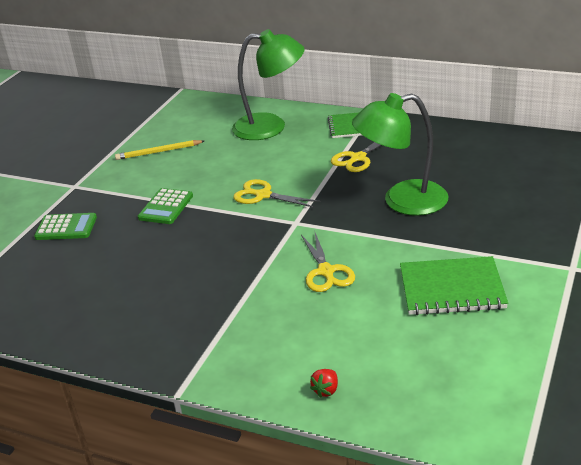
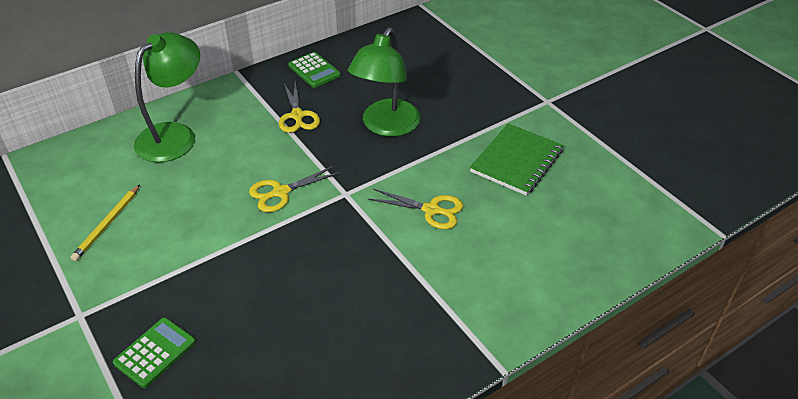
camera: 60 degrees left, 10 degrees up
green calculator [138,188,193,224] -> green calculator moved to [288,52,341,88]
red strawberry [310,369,338,398] -> none
green notebook [328,112,362,138] -> none

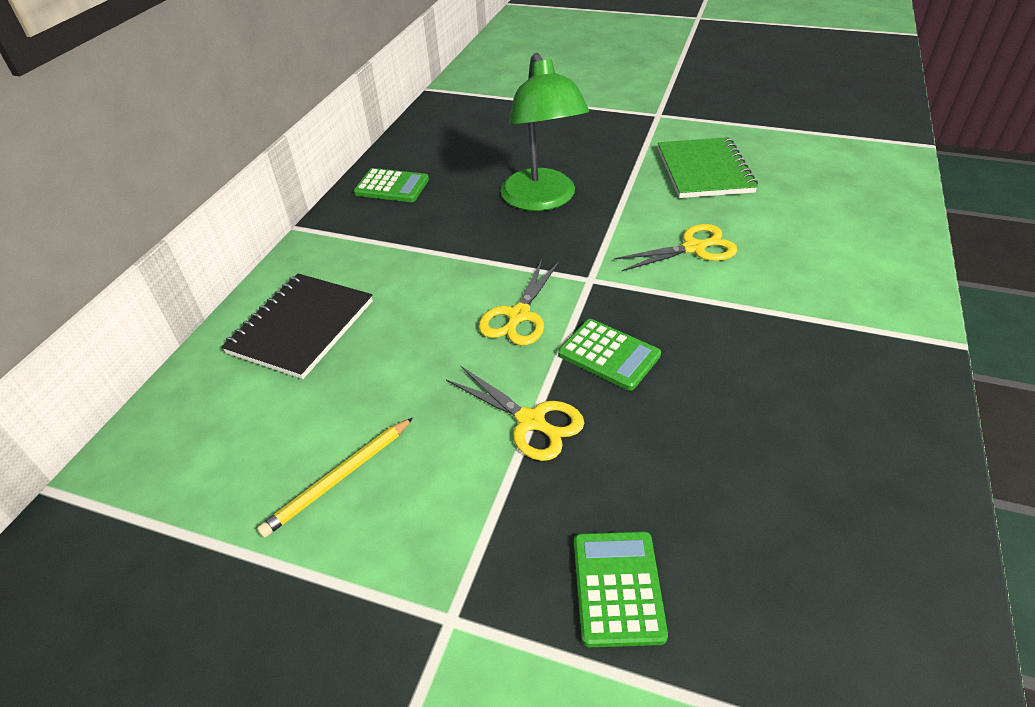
camera: 35 degrees left, 0 degrees up
yellow pencil [71,184,140,261] -> yellow pencil turned 60 degrees clockwise [257,418,413,538]
green lamp [134,32,200,162] -> black notebook [221,274,373,379]
yellow scissors [279,80,320,133] -> yellow scissors moved to [446,366,584,461]
none -> green calculator [558,319,661,391]

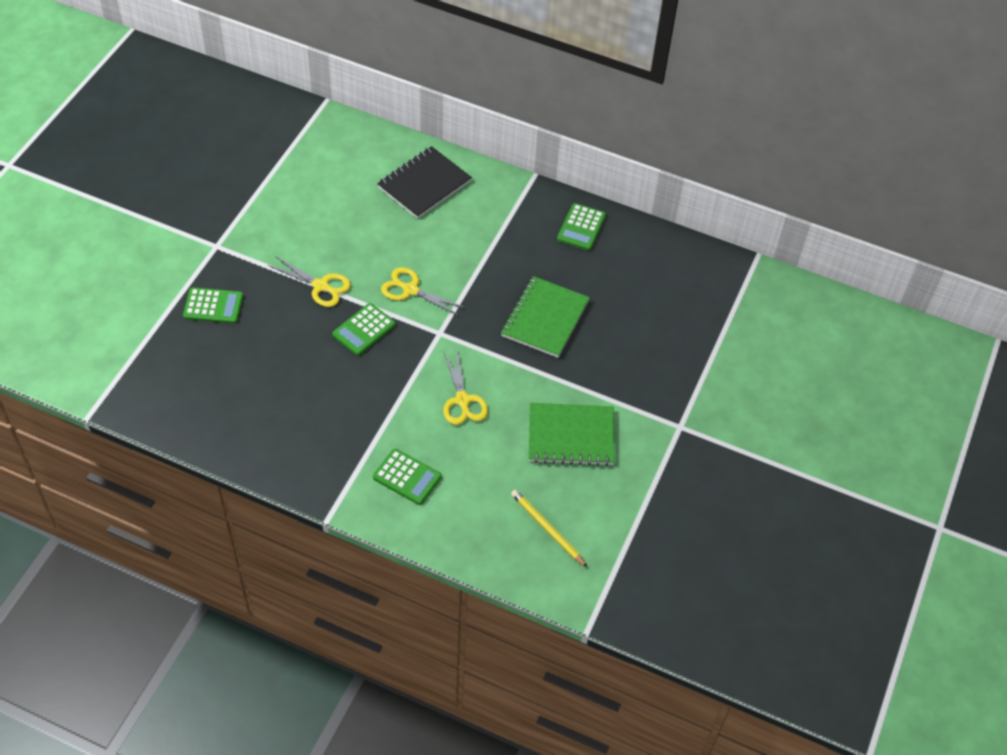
camera: 90 degrees right, 10 degrees up
black notebook [221,274,373,379] -> black notebook turned 75 degrees counterclockwise [377,146,472,219]
yellow pencil [257,418,413,538] -> yellow pencil moved to [511,490,587,567]
yellow scissors [446,366,584,461] -> yellow scissors turned 105 degrees counterclockwise [268,256,351,307]
green lamp [500,53,589,211] -> green notebook [501,276,590,358]
none -> green calculator [373,449,442,505]

